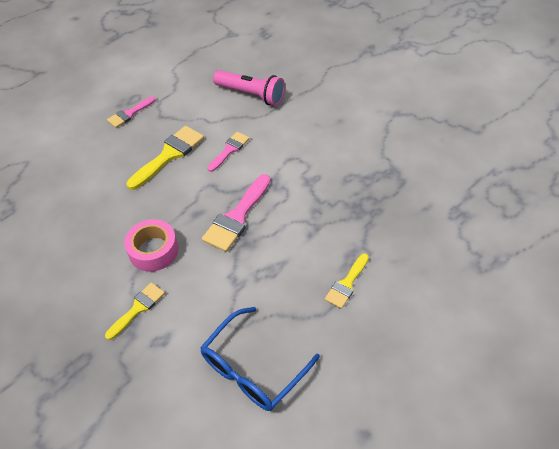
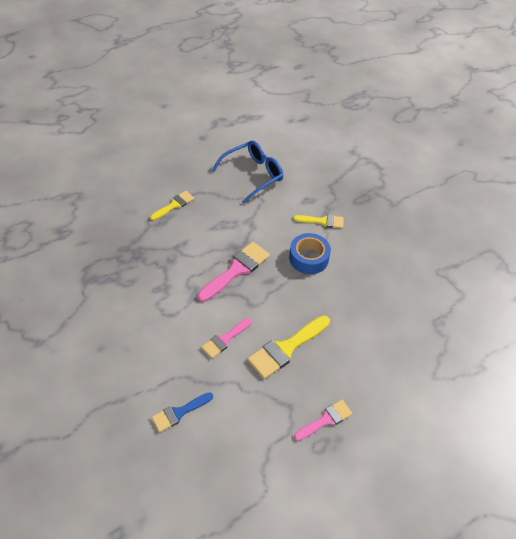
camera: 170 degrees left, 0 degrees up
yellow brush [105,283,165,340] -> yellow brush turned 135 degrees counterclockwise [293,215,344,229]
pink tape [124,219,178,272] -> blue tape [289,233,331,274]
pink flashlight [213,70,285,106] -> blue brush [152,392,213,432]

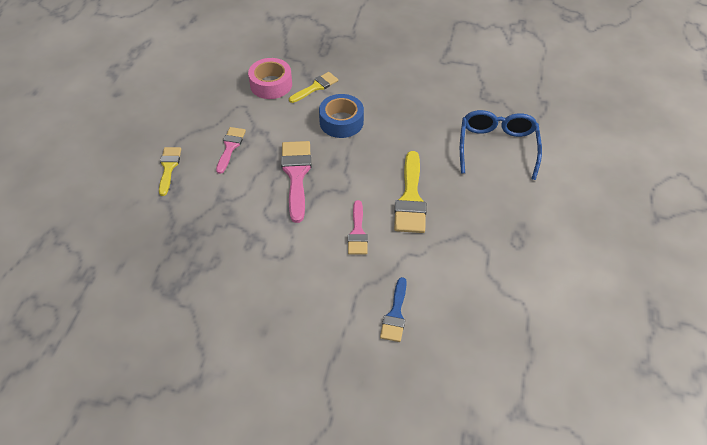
camera: 45 degrees left, 0 degrees up
blue glasses [212,140,283,204] -> blue glasses moved to [460,110,542,180]
pink brush [294,400,353,441] -> pink brush moved to [216,127,246,174]
none -> pink tape [248,58,292,99]

